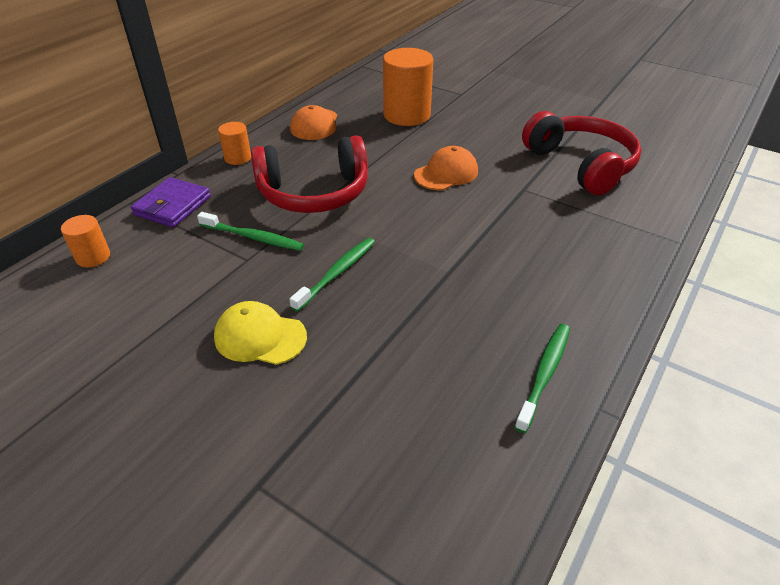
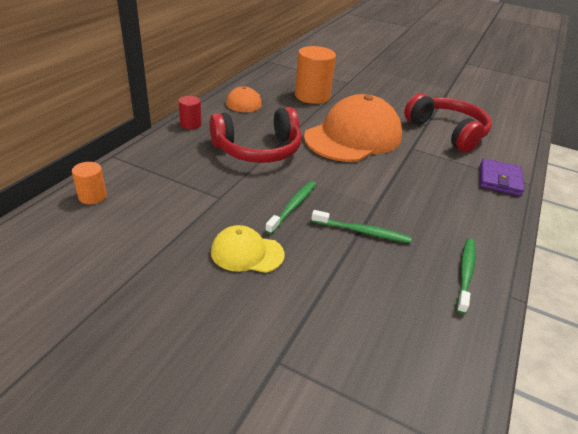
camera: 10 degrees left, 5 degrees down
purple wallet [131,177,211,227] -> purple wallet moved to [480,158,524,196]
green toothbrush [197,212,304,251] -> green toothbrush moved to [311,210,412,243]
orange cylinder [218,122,251,165] -> red cylinder [179,96,202,129]
orange cap [414,146,478,190] -> orange cap [304,94,402,162], size x2.09

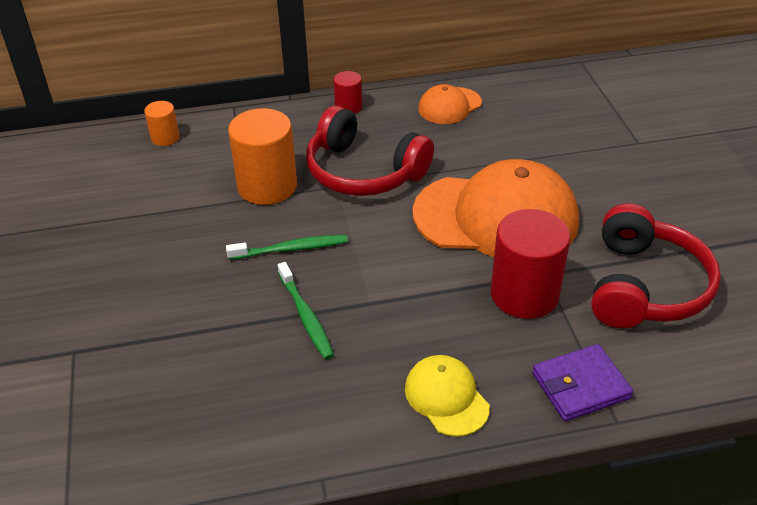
camera: 55 degrees right, 5 degrees up
yellow cap [211,225,285,273] -> yellow cap moved to [405,355,490,437]
orange cylinder [295,46,336,104] -> orange cylinder moved to [228,108,297,205]
green toothbrush [457,238,476,314] -> none
none -> red cylinder [491,209,570,319]

